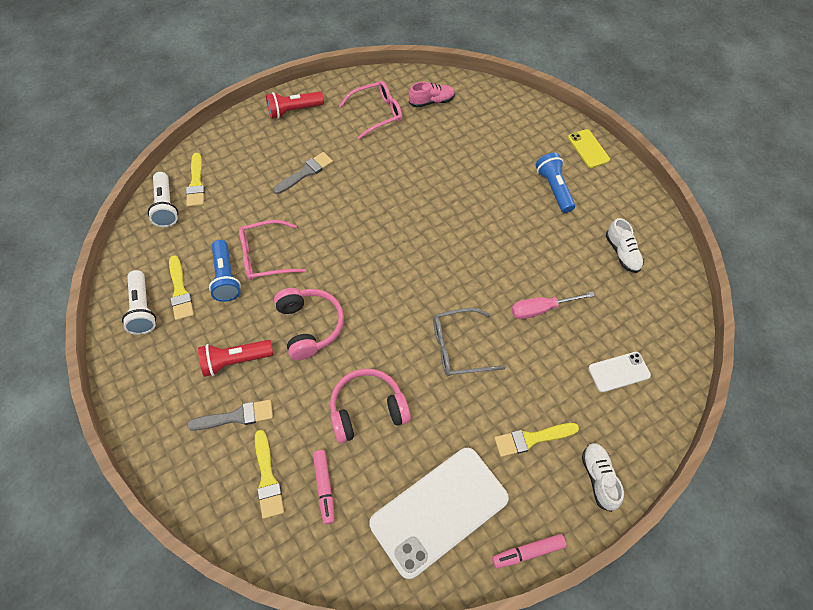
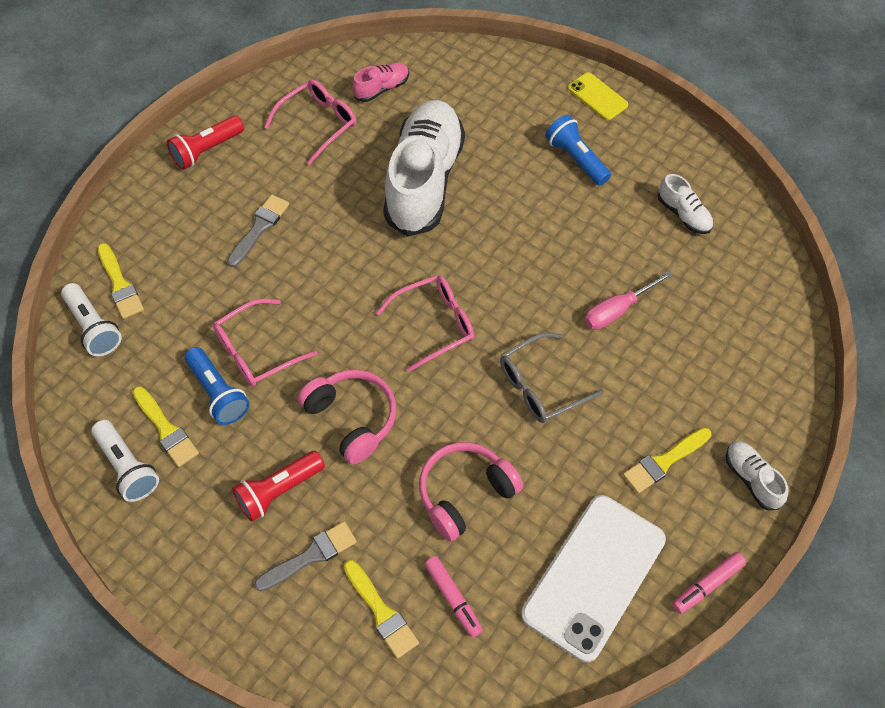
camera: 20 degrees left, 0 degrees up
white phone [588,352,651,392] -> none
none -> pink glasses [376,275,474,372]
none -> white shoe [383,100,465,237]

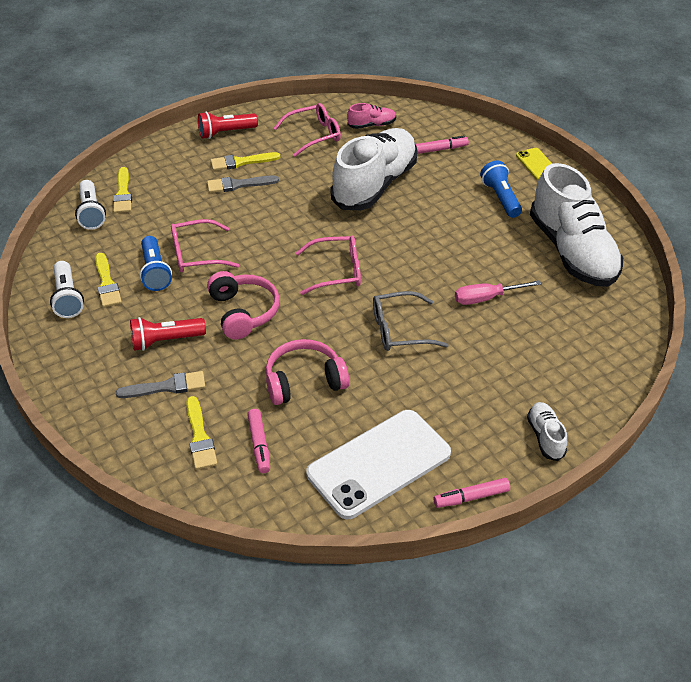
camera: 20 degrees right, 15 degrees down
grey brush [227,195,289,267] -> grey brush turned 150 degrees counterclockwise [207,175,279,193]
yellow brush [623,428,711,493] -> yellow brush moved to [210,152,280,171]
white shoe [658,174,713,234] -> white shoe [530,163,623,287], size x2.37
none -> pink marker [415,136,469,154]

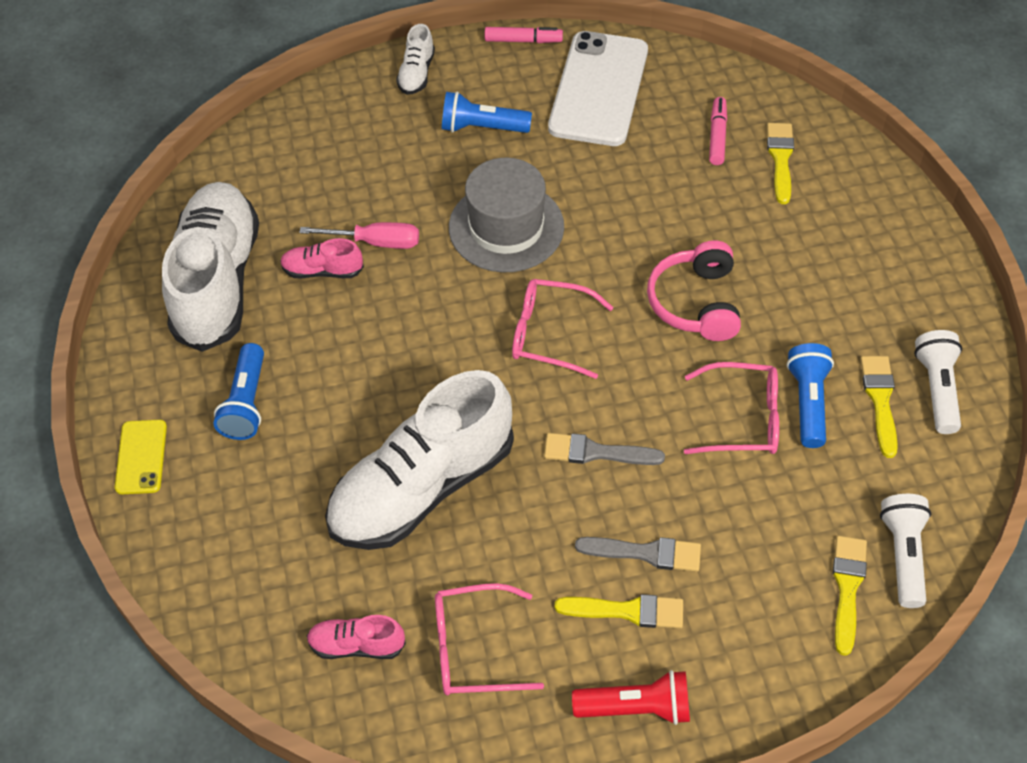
camera: 160 degrees left, 10 degrees up
grey brush [116,371,205,398] -> grey brush moved to [544,433,665,465]
red flashlight [130,317,206,351] -> none
pink headphones [266,339,349,405] -> none
white phone [306,410,451,519] -> white phone turned 60 degrees counterclockwise [548,31,648,146]
grey glasses [373,291,449,351] -> grey hat [449,158,564,272]
pink marker [415,136,469,154] -> none
none -> pink shoe [280,238,364,279]
none -> blue flashlight [442,92,532,133]

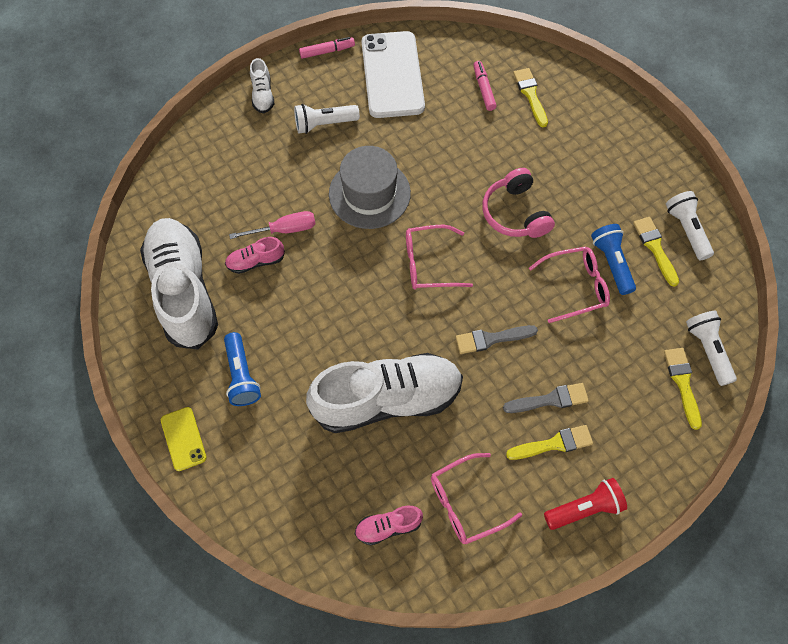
camera: 20 degrees left, 10 degrees up
white shoe [325,370,514,550] -> white shoe turned 135 degrees counterclockwise [306,353,463,433]
blue flashlight [442,92,532,133] -> white flashlight [294,104,360,134]

